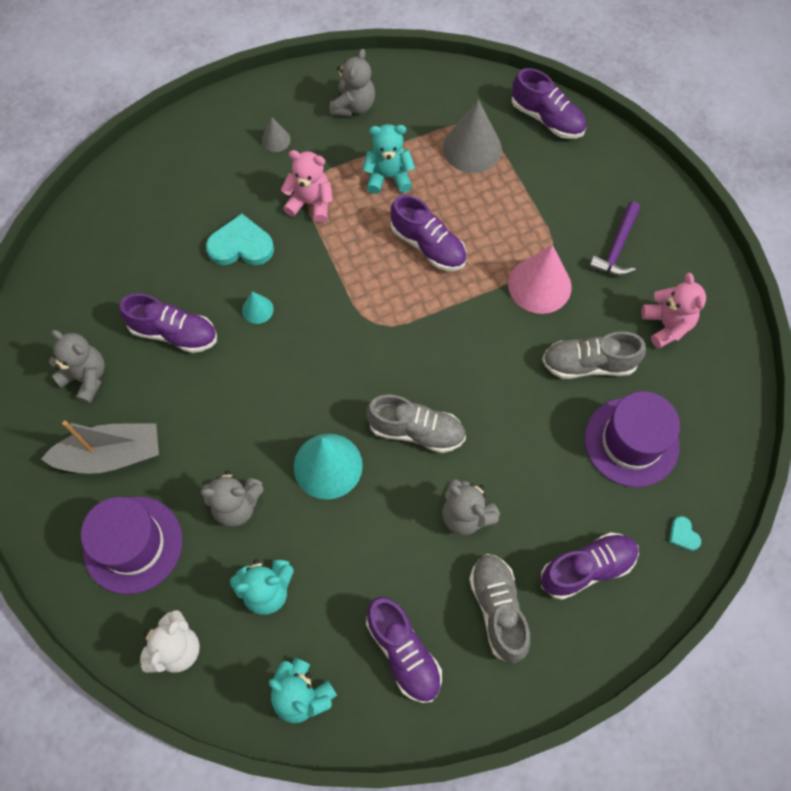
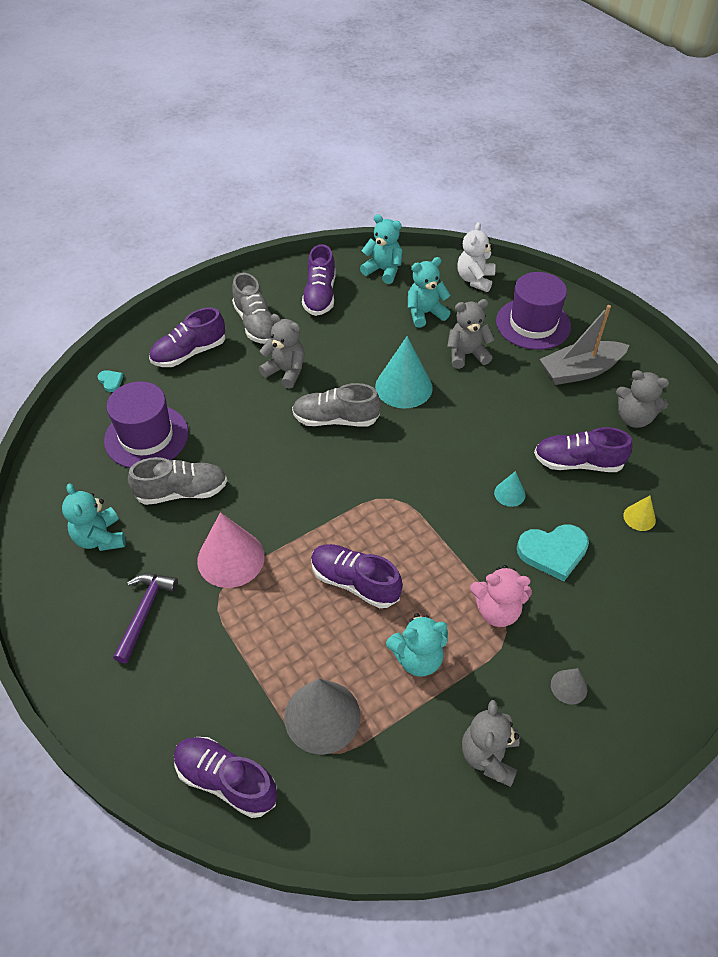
camera: 170 degrees right, 15 degrees down
purple shoe [366,597,442,703] -> purple shoe turned 135 degrees counterclockwise [302,244,335,316]
pink teddy bear [641,273,706,348] -> turquoise teddy bear [62,483,125,551]
none -> yellow cone [623,496,656,531]

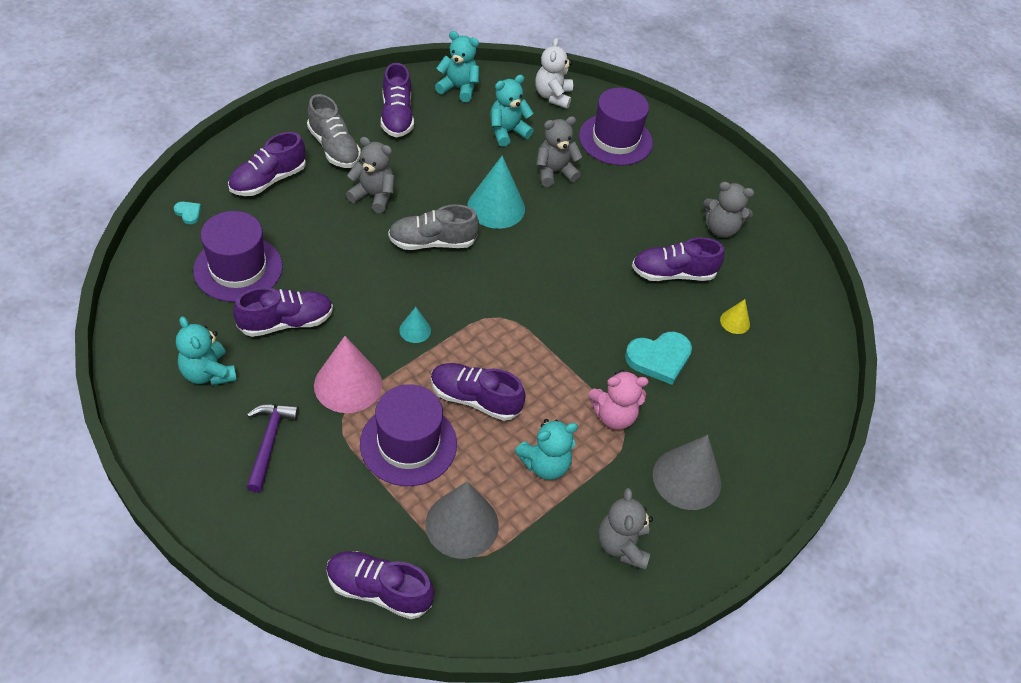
camera: 15 degrees left, 0 degrees up
grey shoe [128,457,227,505] -> purple shoe [233,287,333,337]
turquoise cone [494,471,525,507] -> turquoise cone moved to [399,307,431,343]
grey boat [540,305,629,385] -> none
grey cone [551,668,588,704] -> grey cone [653,435,721,510], size x2.04
none -> purple hat [360,384,457,486]

